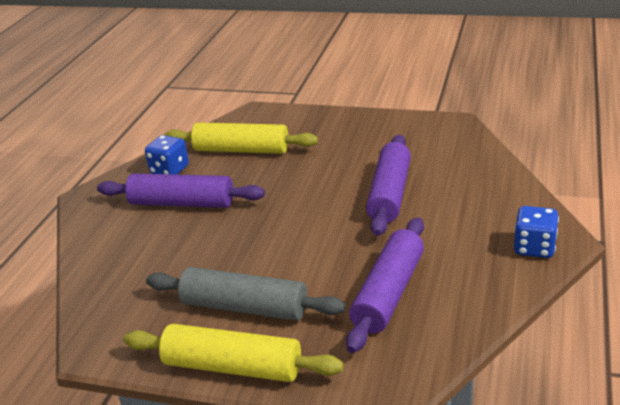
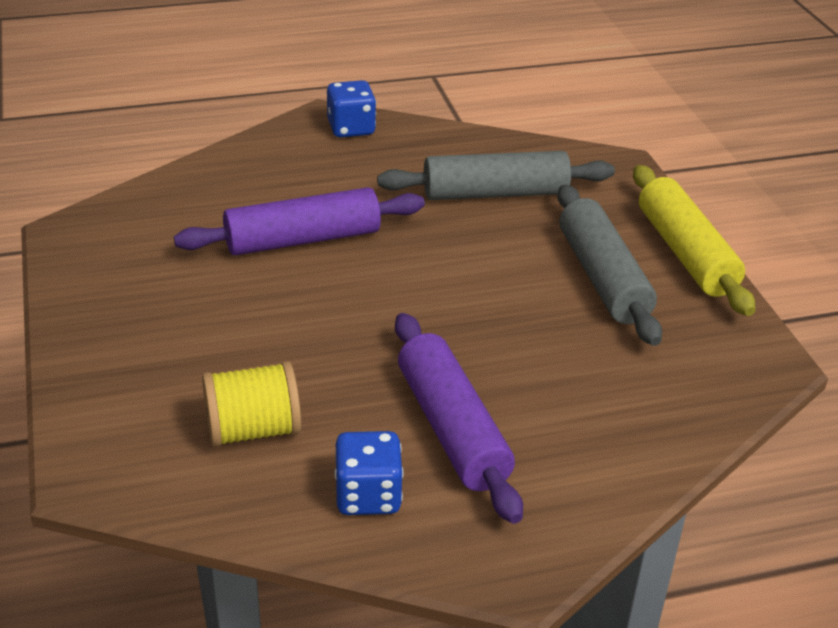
camera: 125 degrees left, 5 degrees up
yellow rolling pin [164,122,318,154] -> yellow spool [202,361,301,447]
purple rolling pin [346,218,424,353] -> grey rolling pin [377,151,615,200]

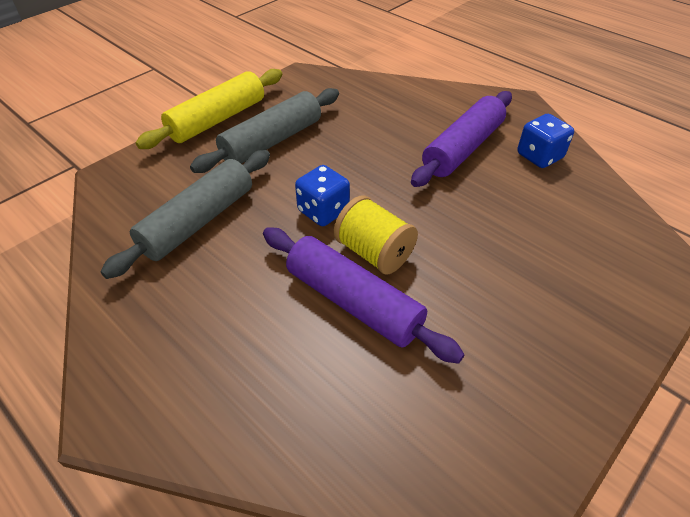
camera: 120 degrees left, 10 degrees up
yellow spool [202,361,301,447] -> yellow spool moved to [334,195,418,275]
blue dice [327,80,376,138] -> blue dice moved to [295,165,350,226]
grey rolling pin [377,151,615,200] -> grey rolling pin turned 75 degrees clockwise [100,150,270,279]

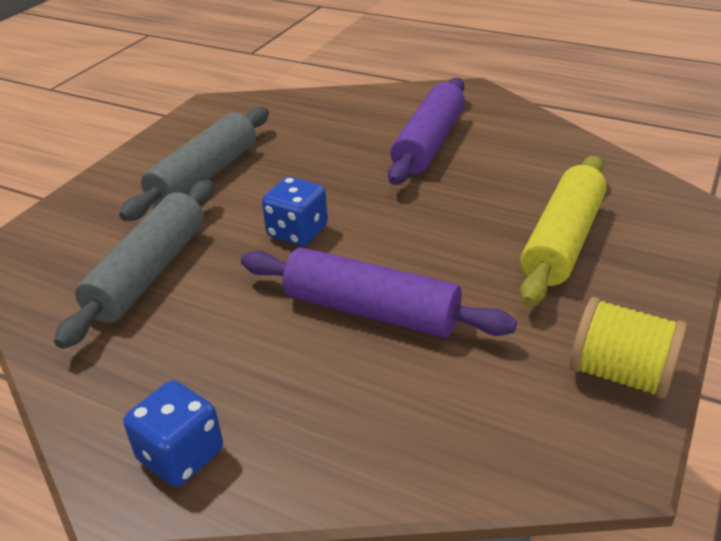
camera: 15 degrees left, 10 degrees down
yellow rolling pin [136,69,282,149] -> yellow rolling pin moved to [520,156,607,306]
yellow spool [334,195,418,275] -> yellow spool moved to [570,297,687,399]
blue dice [517,114,574,168] -> blue dice moved to [123,380,223,487]

